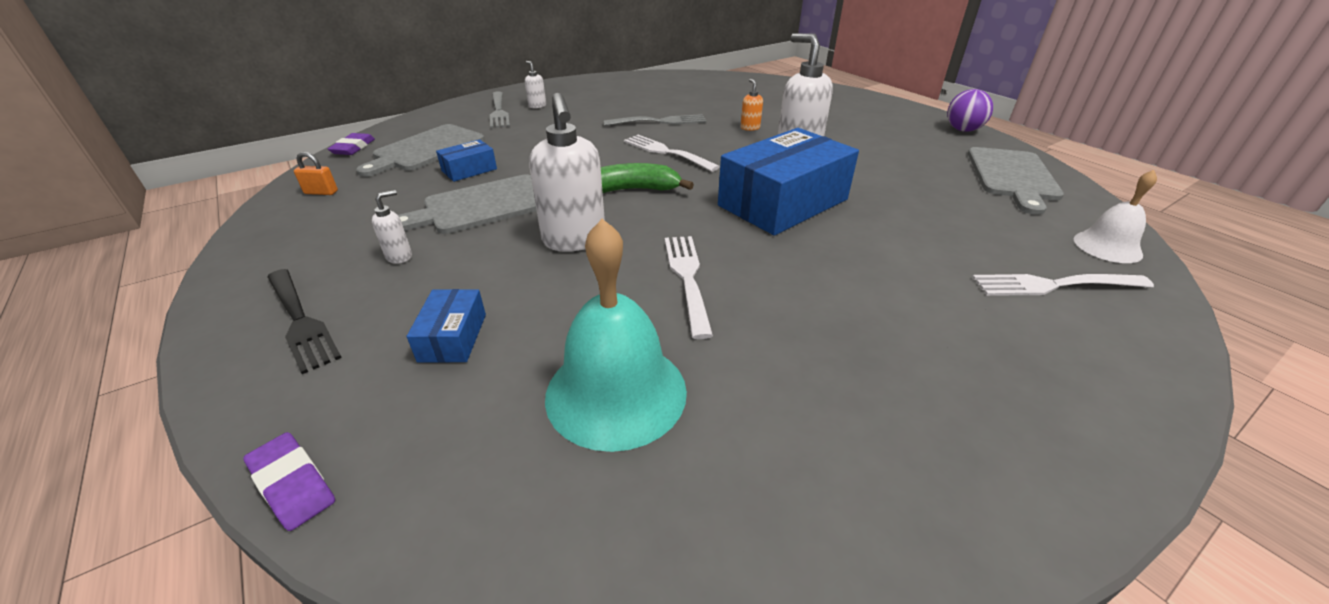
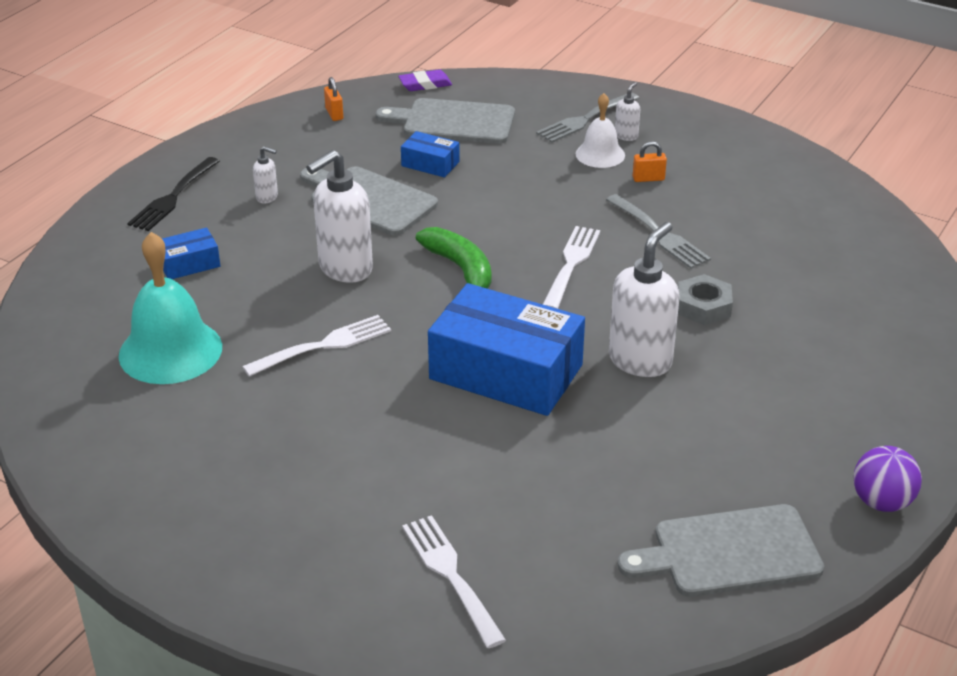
camera: 65 degrees right, 0 degrees up
purple eraser [243,432,335,531] -> none
orange soap dispenser [741,79,763,131] -> grey nut [678,274,733,325]
white bell [1074,170,1157,263] -> white bell moved to [576,93,625,168]
none -> orange padlock [633,141,667,182]

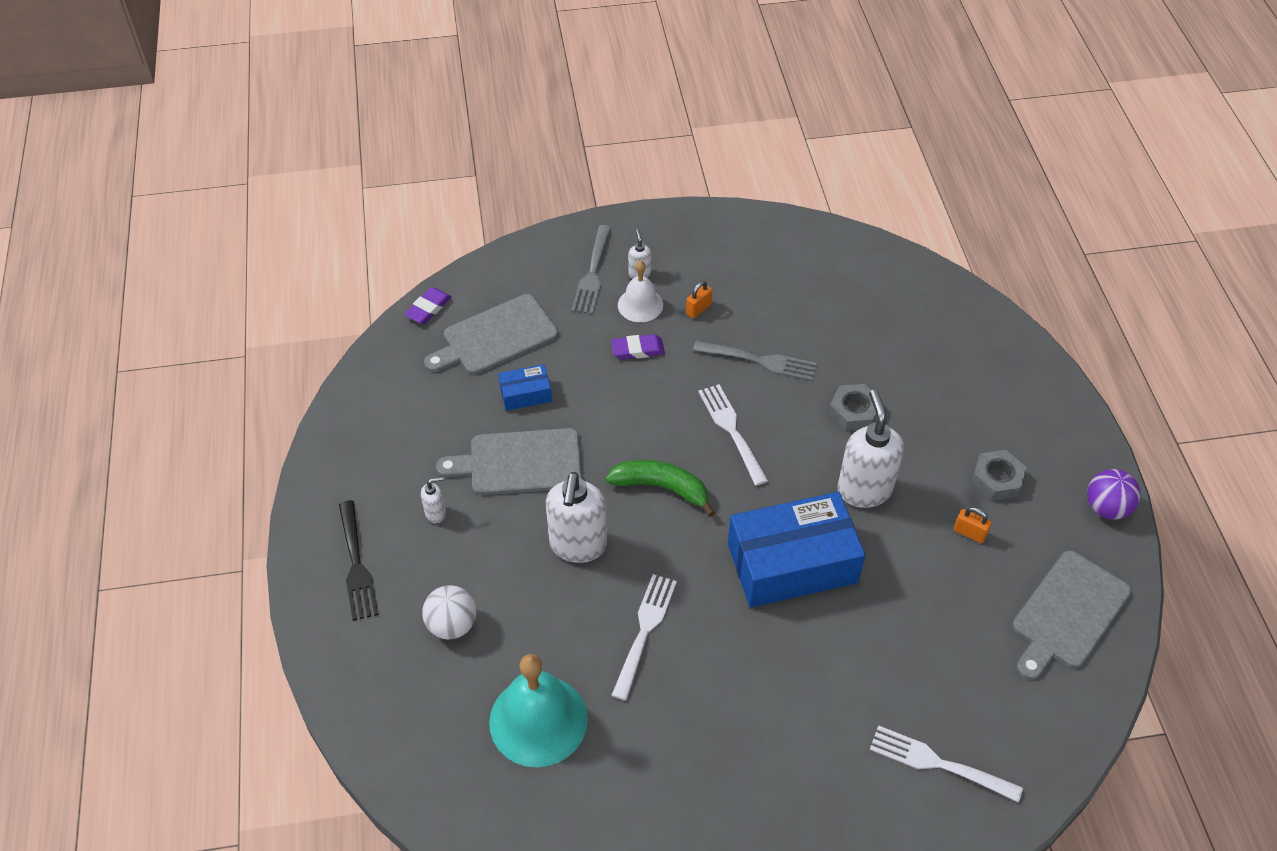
camera: 40 degrees left, 15 degrees up
blue box [162,228,220,279] -> white ball [422,585,476,640]
orange padlock [324,77,343,121] -> orange padlock moved to [954,507,992,543]
none -> purple eraser [611,334,665,359]
none -> grey nut [972,450,1026,500]

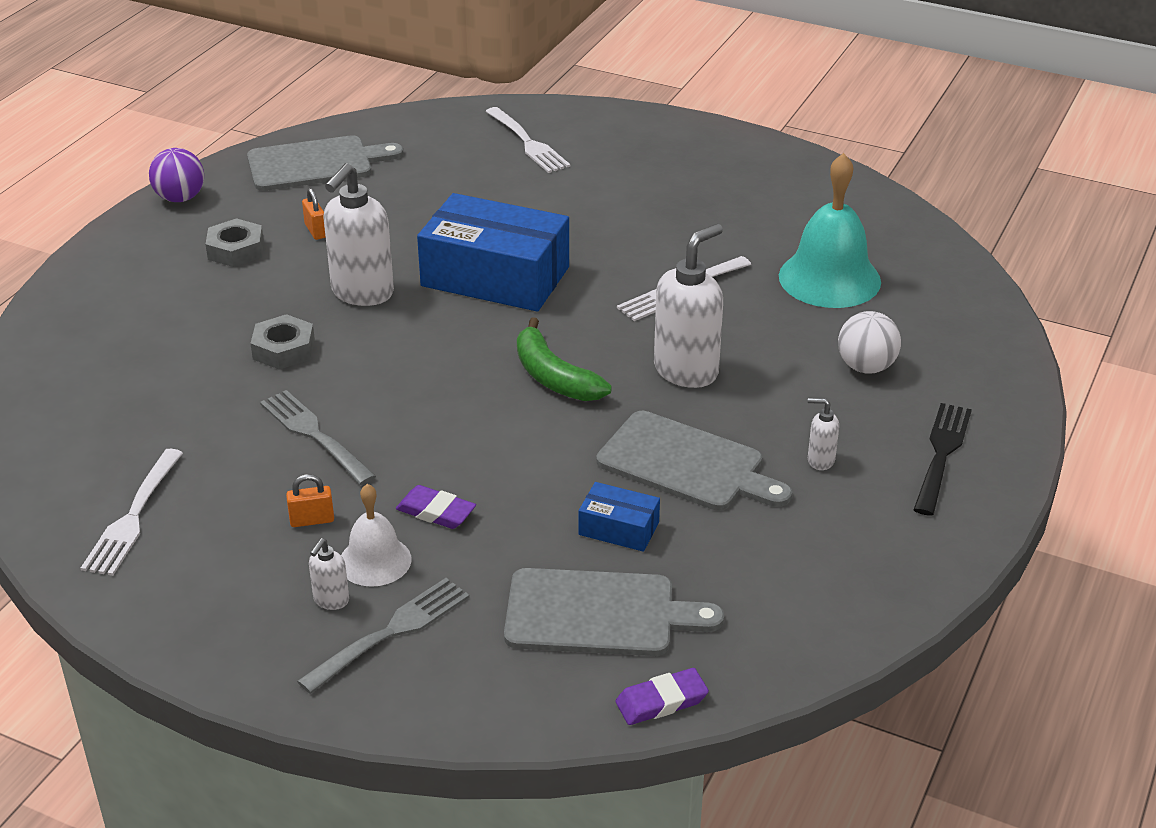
camera: 145 degrees left, 15 degrees down
white fork [698,384,768,486] -> white fork moved to [80,449,183,576]

